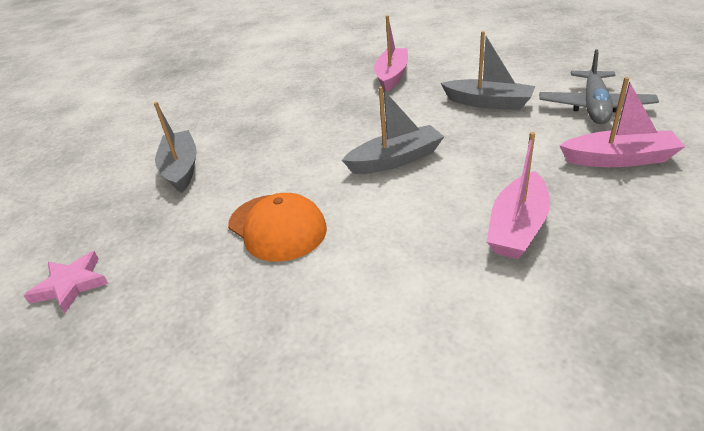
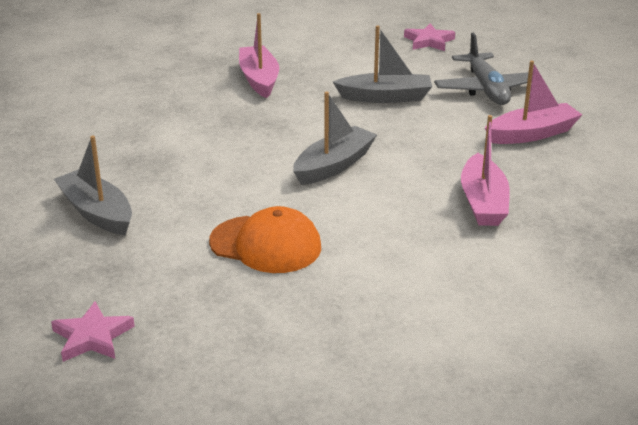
camera: 30 degrees left, 5 degrees down
none -> pink star [404,24,455,51]

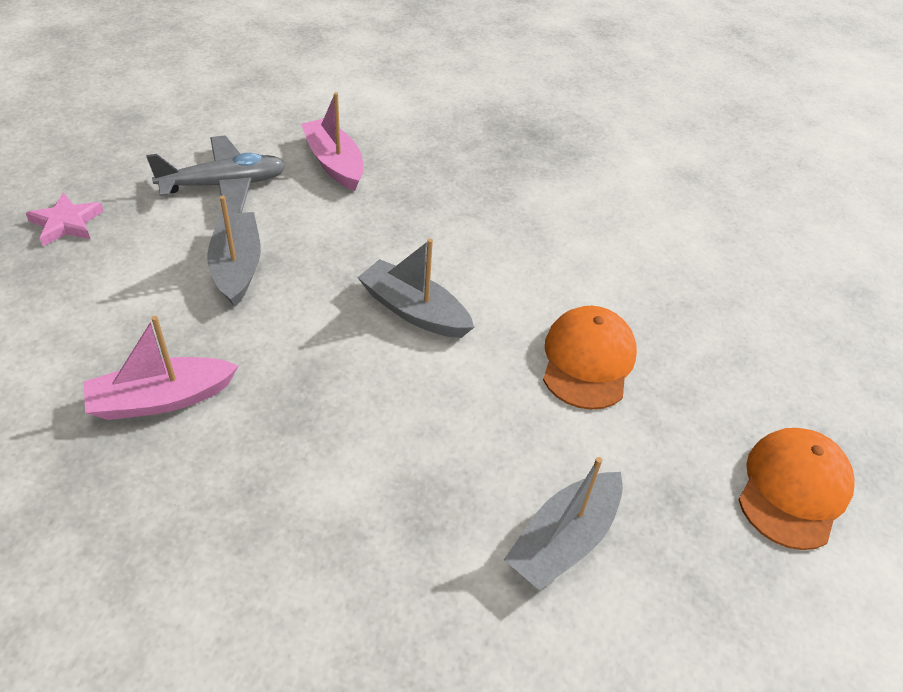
camera: 100 degrees left, 15 degrees up
pink star [51,301,135,362] -> orange cap [739,428,855,550]
pink boat [461,115,510,226] -> none

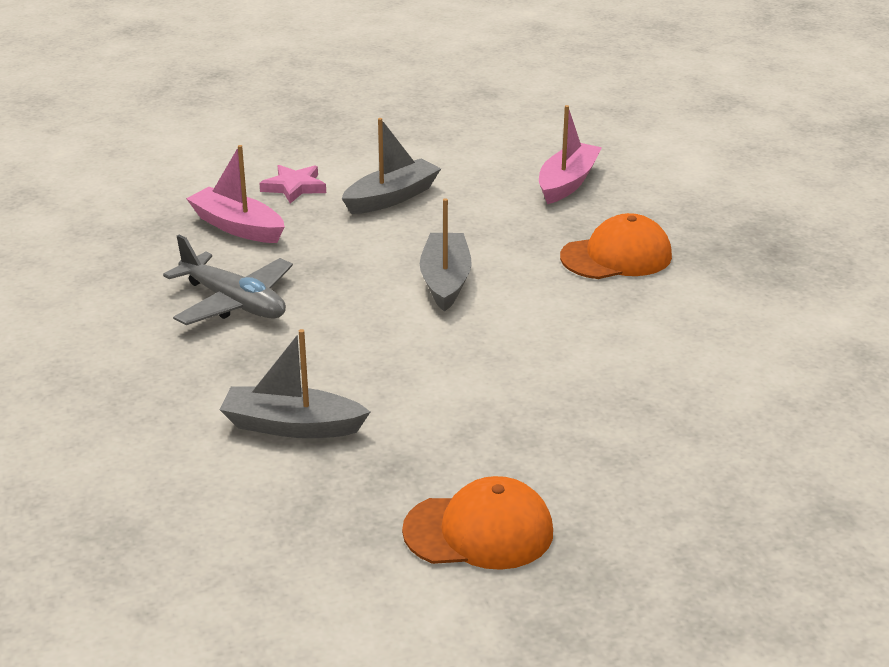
camera: 60 degrees right, 15 degrees down
pink star [26,192,103,246] -> pink star moved to [259,165,326,204]
grey plane [146,136,286,213] -> grey plane moved to [163,235,293,325]
orange cap [543,306,637,410] -> orange cap moved to [560,213,672,279]

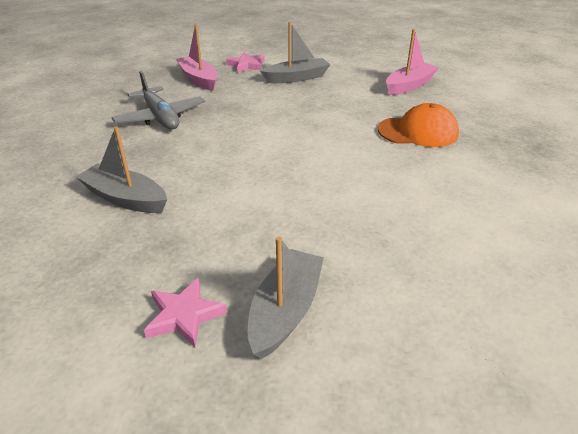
camera: 20 degrees right, 5 degrees up
orange cap [402,476,553,570] -> pink star [144,278,227,347]
grey boat [420,198,472,312] -> grey boat moved to [248,237,324,359]

